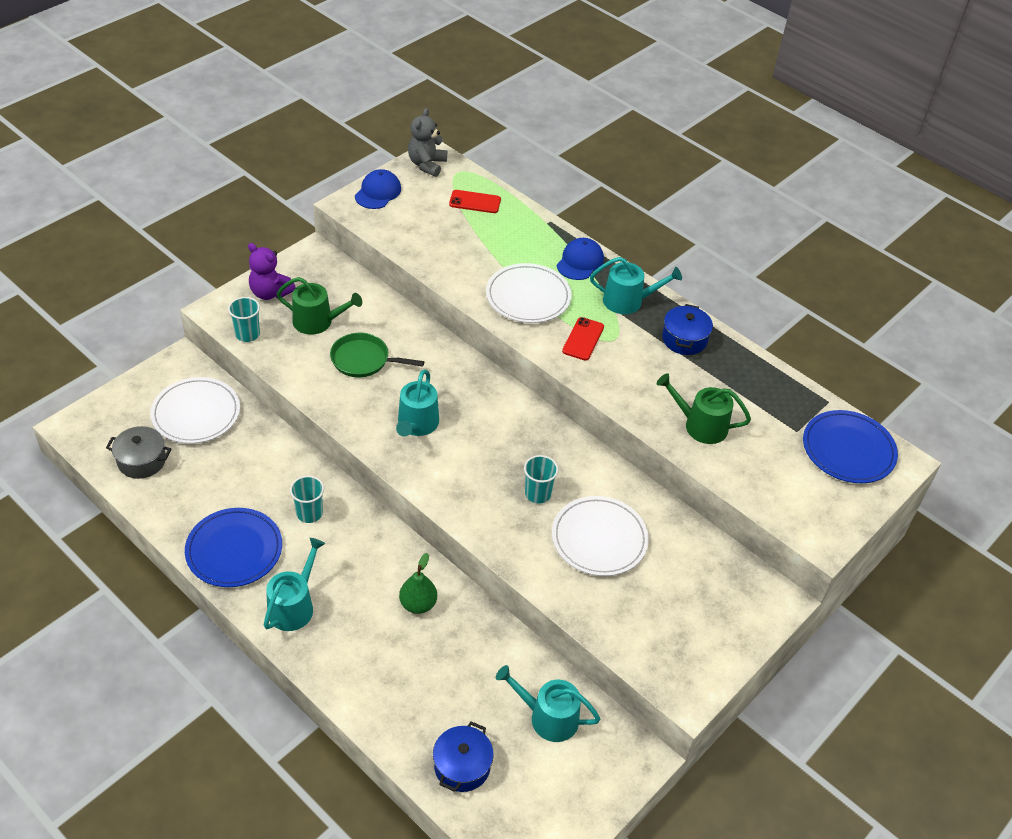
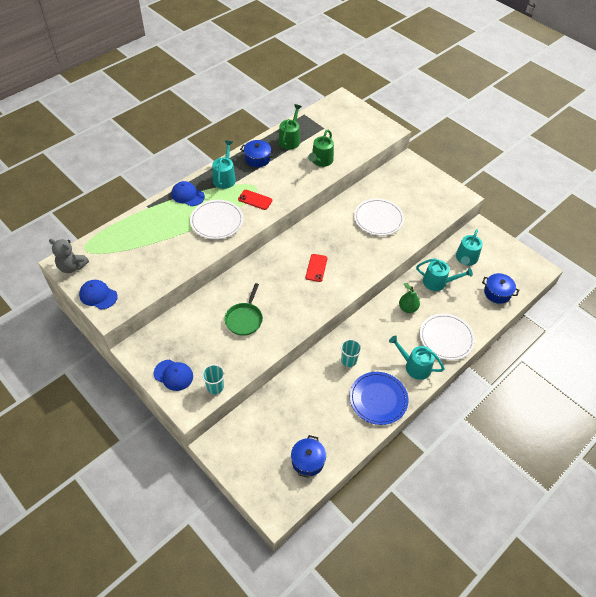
camera: 85 degrees left, 5 degrees up
grey pot [106,426,171,479] -> blue pot [291,435,326,478]
white plate [150,377,240,444] -> white plate moved to [420,313,475,360]
purple teddy bear [248,243,296,300] -> blue cap [154,359,193,391]
green watering can [277,277,362,335] -> green watering can moved to [278,104,302,149]
turquoise watering can [396,370,439,437] -> turquoise watering can moved to [416,258,473,291]
red phone [449,190,501,213] -> red phone moved to [306,254,328,282]
turquoise cup [524,455,558,504] -> none
blue plate [803,410,898,483] -> none

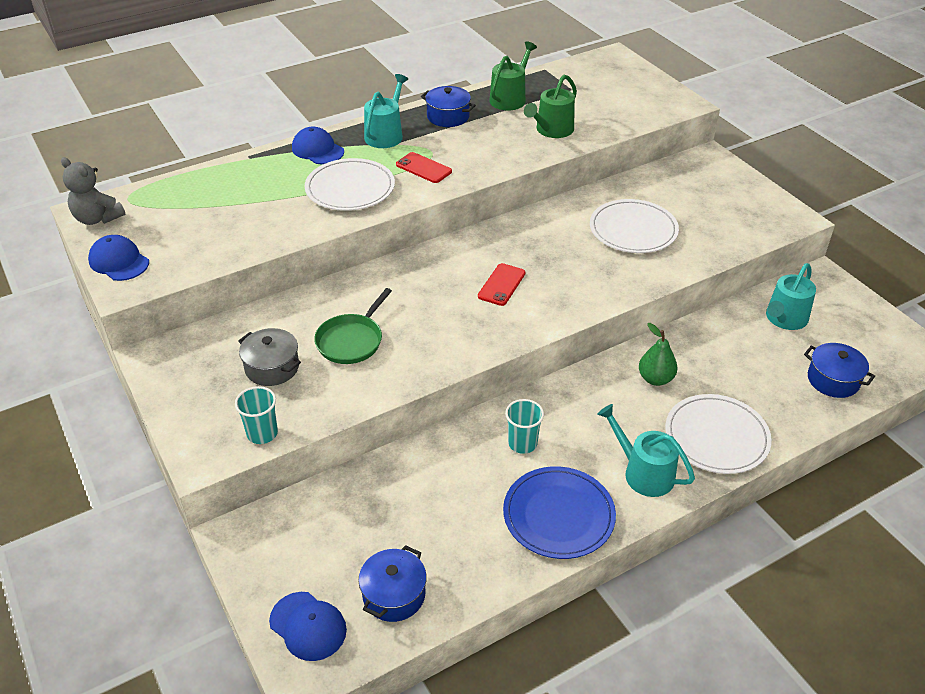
camera: 15 degrees right, 10 degrees down
blue cap [154,359,193,391] -> blue cap moved to [269,592,347,661]
turquoise watering can [416,258,473,291] -> none
none -> grey pot [238,328,301,386]

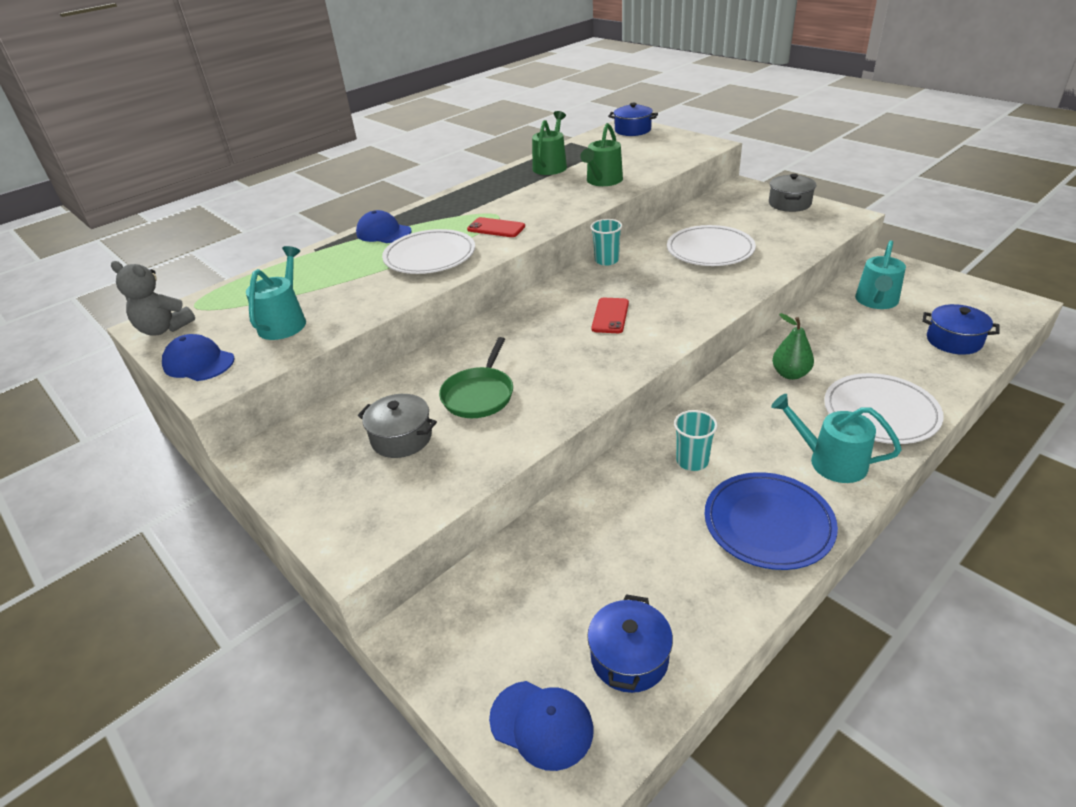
camera: 10 degrees left, 5 degrees down
turquoise cup [235,386,278,444] -> turquoise cup moved to [590,219,623,266]
turquoise watering can [364,74,408,148] -> turquoise watering can moved to [246,246,306,340]
blue pot [421,86,476,127] -> blue pot moved to [608,103,658,136]
none -> grey pot [769,174,816,212]

